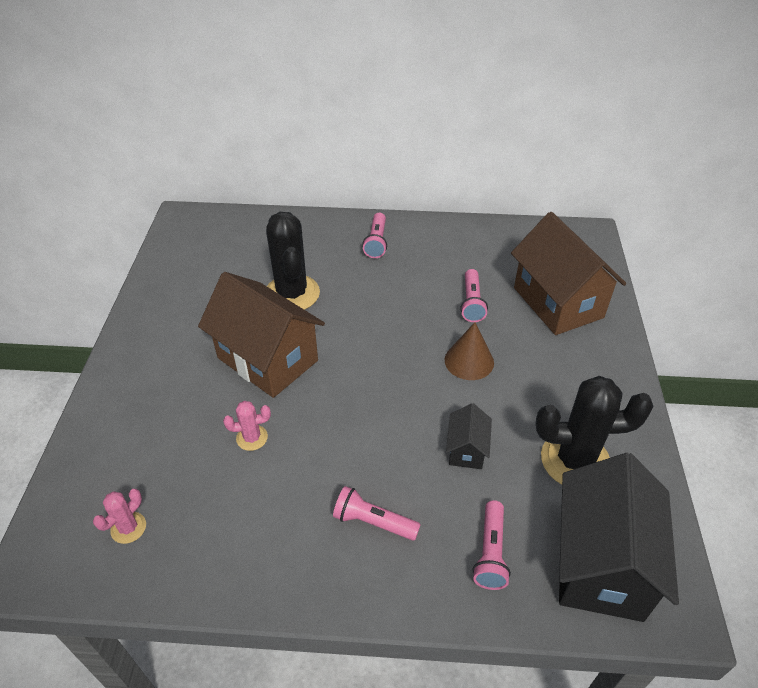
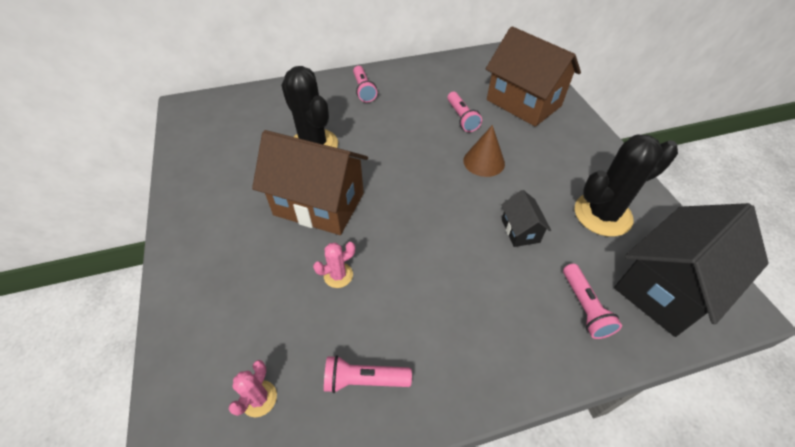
camera: 20 degrees left, 5 degrees up
pink flashlight [333,486,421,541] -> pink flashlight moved to [324,355,412,393]
black house [559,453,679,622] -> black house turned 60 degrees clockwise [614,203,769,337]

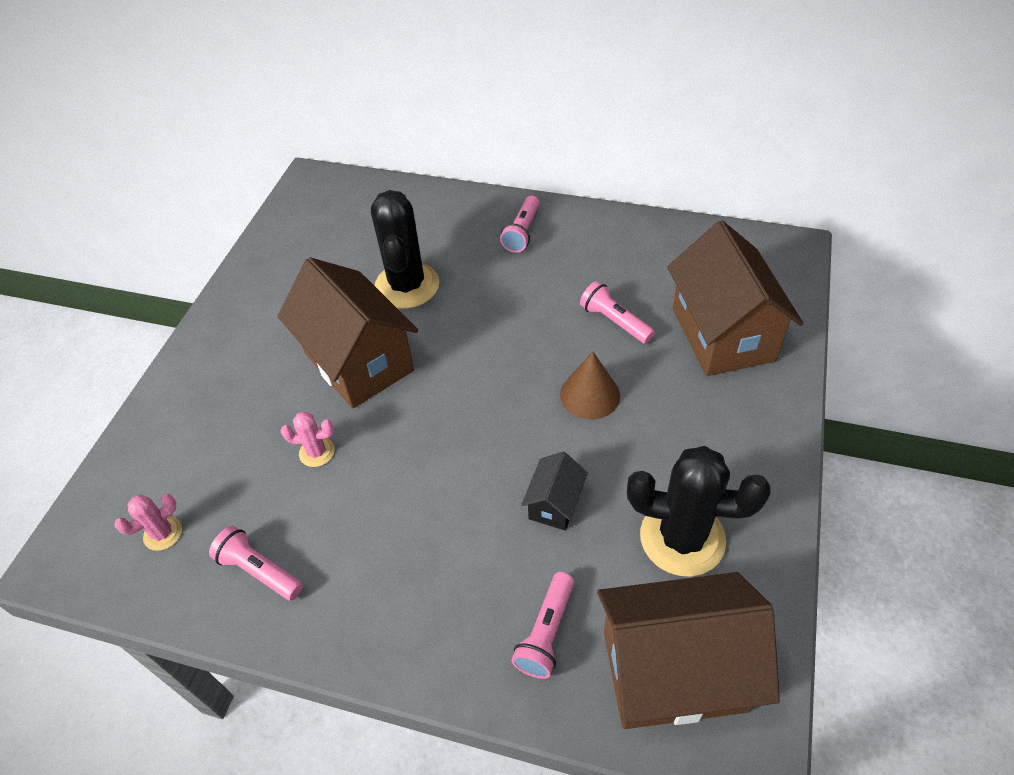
camera: 35 degrees right, 0 degrees up
pink flashlight [447,92,482,132] -> pink flashlight turned 120 degrees clockwise [580,281,655,344]
black house [614,203,769,337] -> brown house [597,572,780,729]

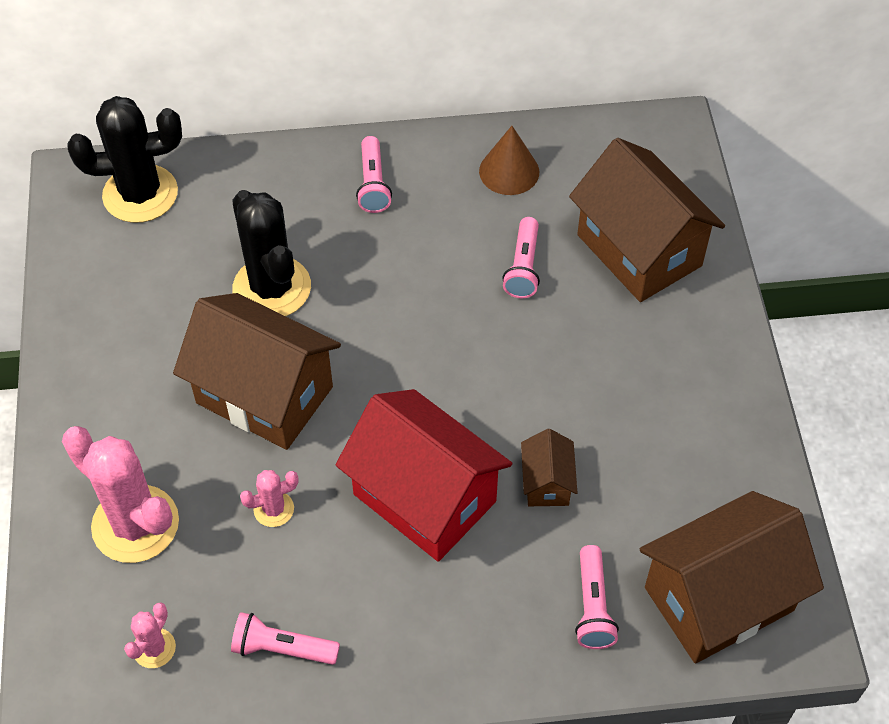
camera: 25 degrees left, 5 degrees up
black house [521,452,588,531] -> brown house [521,429,577,506]
brown cone [560,351,620,420] -> brown cone moved to [479,126,539,195]
pink flashlight [580,281,655,344] -> pink flashlight turned 105 degrees counterclockwise [502,217,540,298]
black cactus [627,446,771,577] -> black cactus moved to [67,96,182,223]
none -> pink cactus [62,426,179,563]
none -> red house [336,389,512,562]

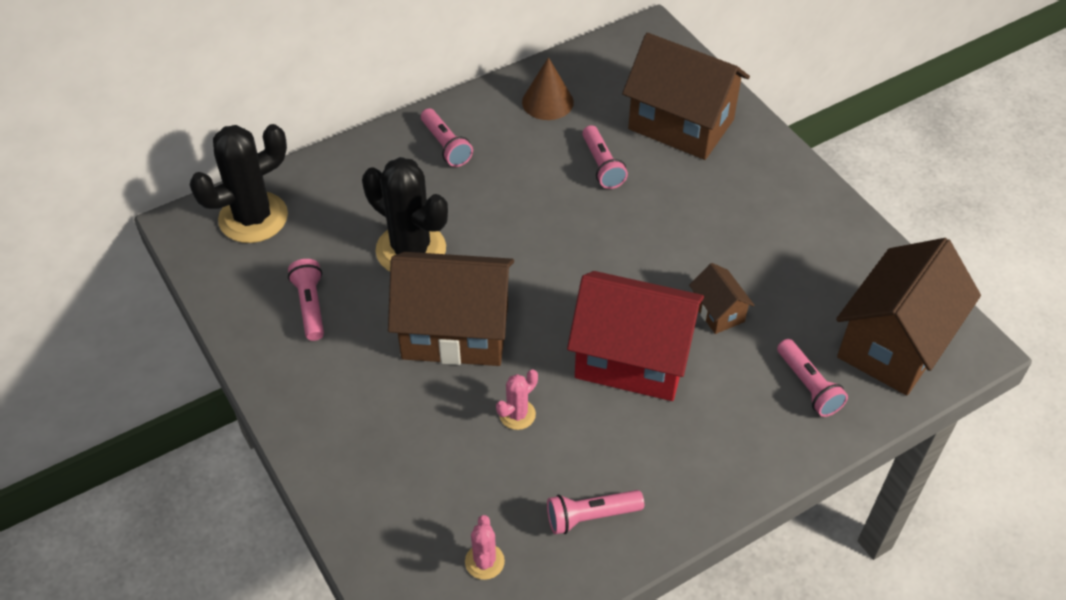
camera: 25 degrees left, 5 degrees down
pink cactus [62,426,179,563] -> none
none -> pink flashlight [288,259,324,341]

